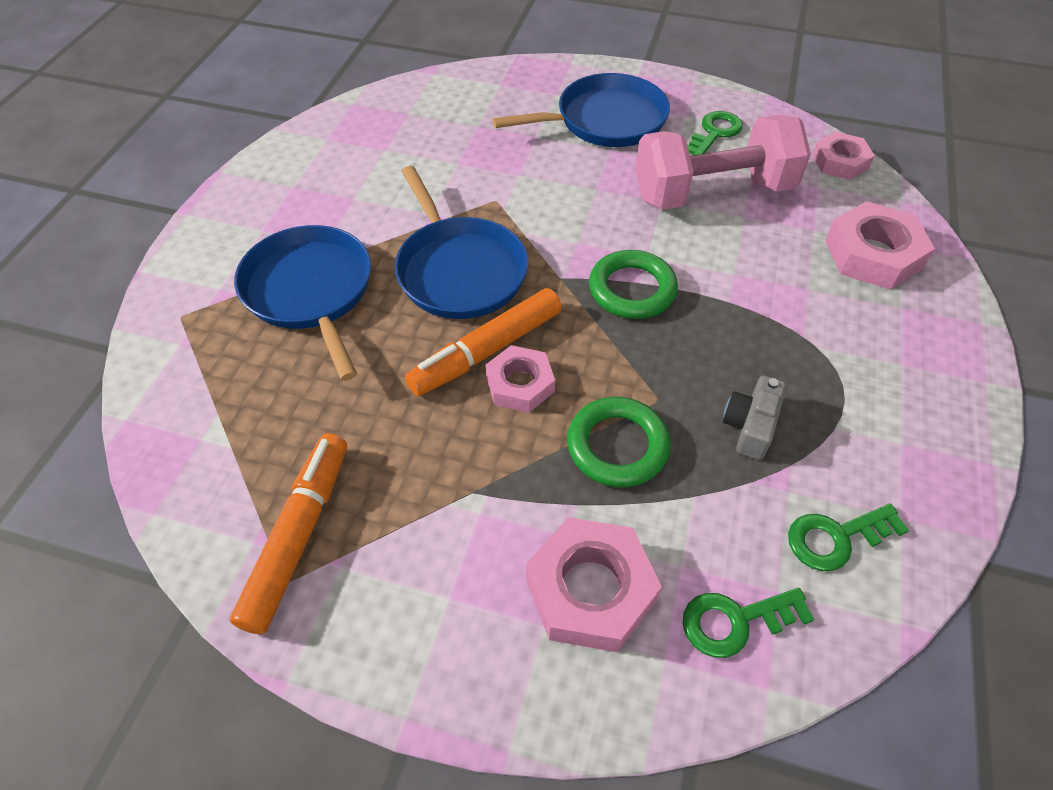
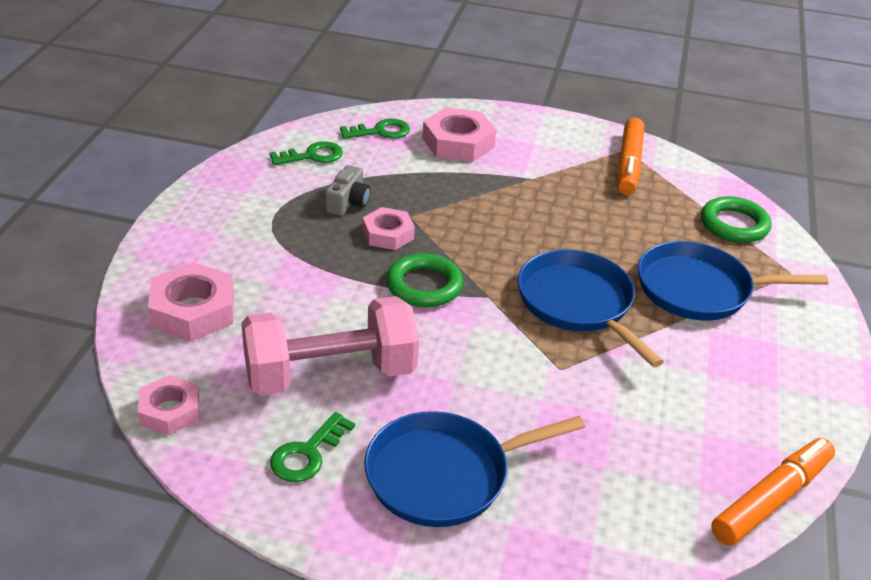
camera: 175 degrees right, 15 degrees down
blue pan [234,225,371,381] -> blue pan turned 120 degrees clockwise [638,241,828,321]
orange marker [405,288,562,396] -> orange marker moved to [711,438,835,546]
pink nut [485,345,555,413] -> pink nut moved to [363,207,415,250]
green ring [567,397,671,487] -> green ring moved to [701,196,772,243]

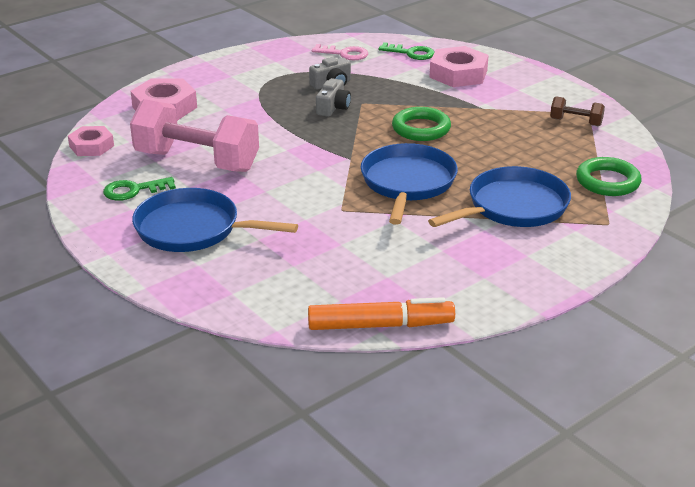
camera: 40 degrees right, 5 degrees down
green key [270,141,343,165] -> pink key [312,44,368,60]
pink nut [363,207,415,250] -> grey camera [316,78,351,117]
green ring [386,253,463,307] -> green ring moved to [392,107,451,141]
orange marker [618,118,645,195] -> brown dumbbell [550,96,605,126]
blue pan [638,241,828,321] -> blue pan turned 105 degrees clockwise [428,166,571,227]

